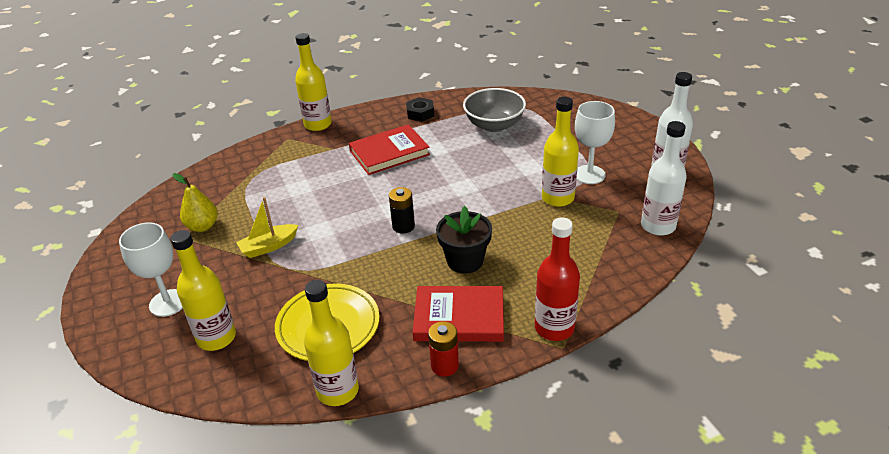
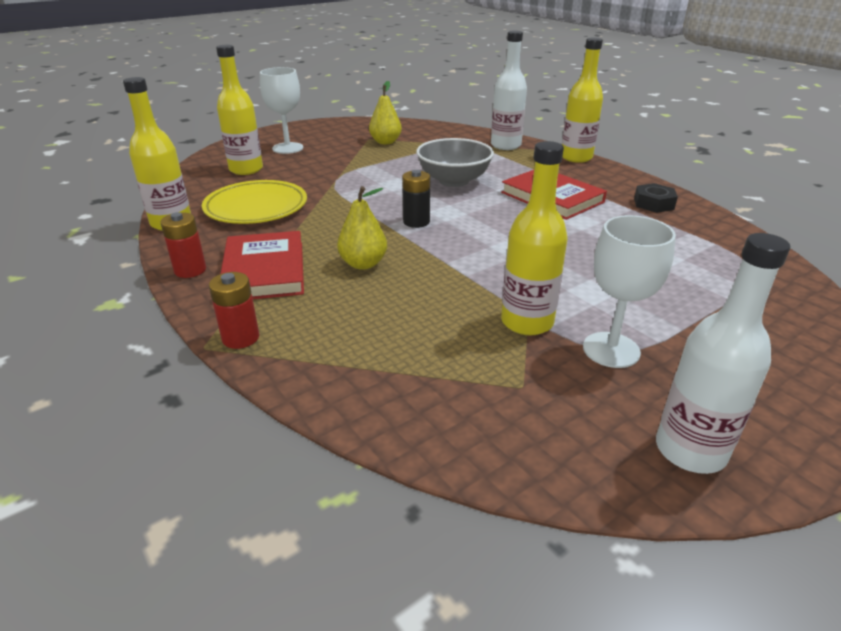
camera: 75 degrees right, 5 degrees down
yellow boat [236,197,298,258] -> none
black flower pot [436,206,492,274] -> yellow pear [337,186,387,270]
grey bowl [463,88,526,132] -> grey bowl moved to [416,138,494,187]
red bottle [535,217,580,341] -> red battery [209,272,259,349]
white bottle [641,121,687,236] -> white bottle moved to [491,31,527,150]

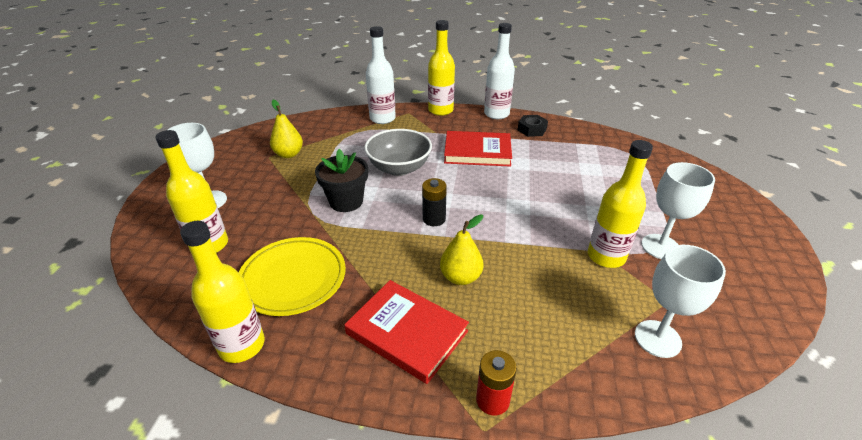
camera: 45 degrees left, 5 degrees up
red battery [160,212,206,278] -> none
white bottle [656,233,791,474] -> white bottle moved to [484,23,515,119]
none -> black flower pot [315,149,368,212]
none -> white goblet [635,245,726,358]

